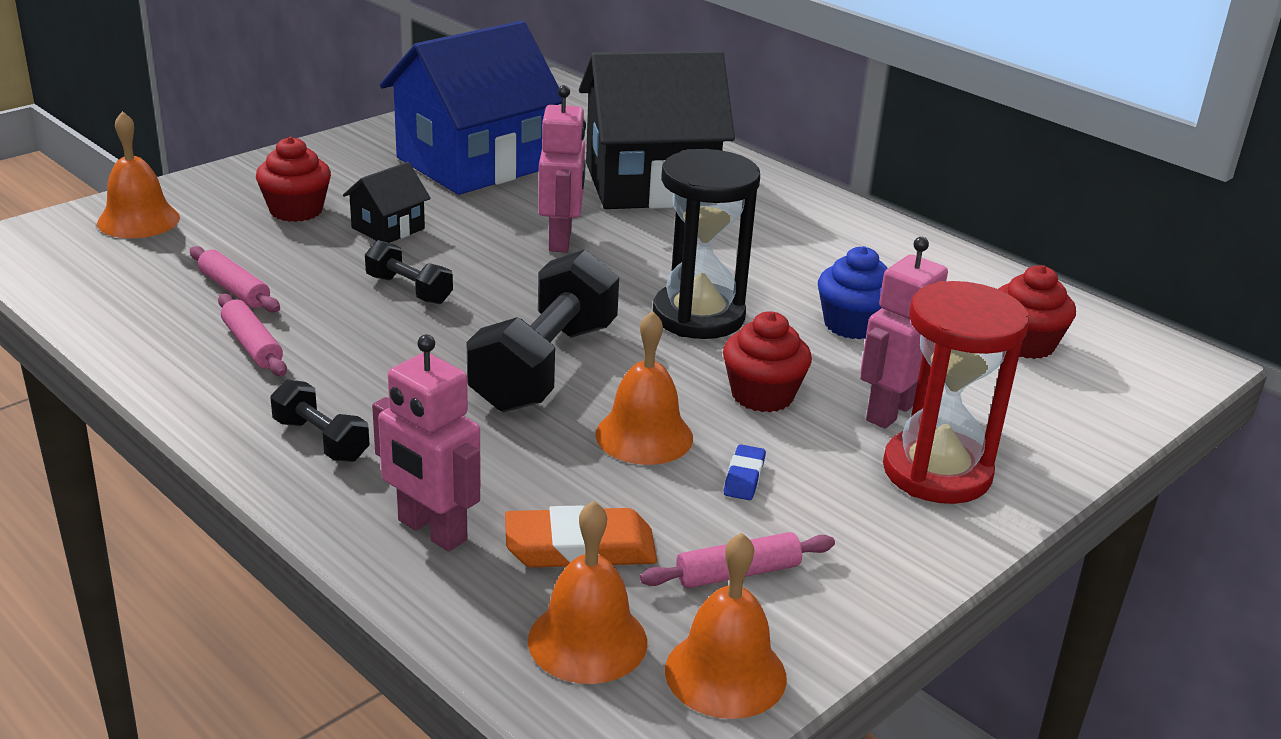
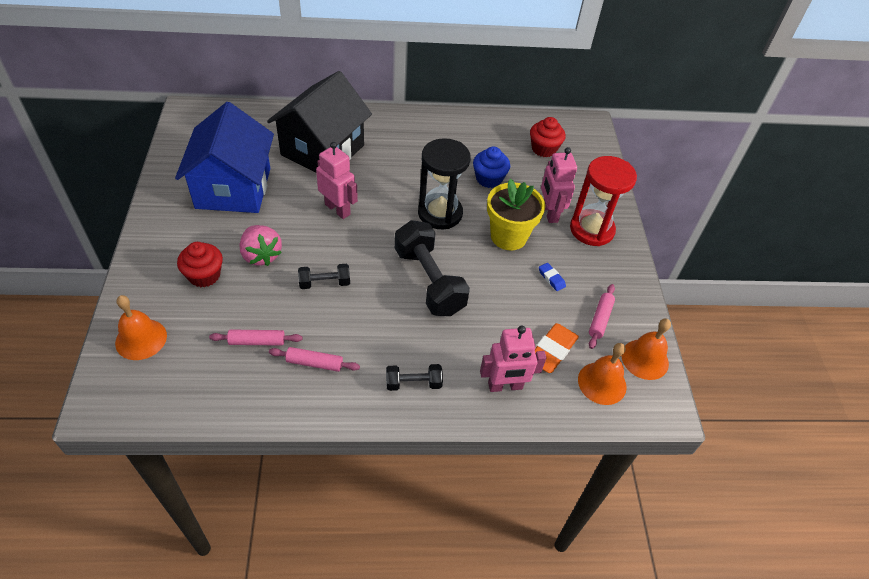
camera: 50 degrees left, 20 degrees up
black house [343,162,431,243] -> pink strawberry [239,225,282,266]
orange bell [595,311,693,465] -> none
red cupcake [723,311,812,412] -> yellow flower pot [487,179,545,250]

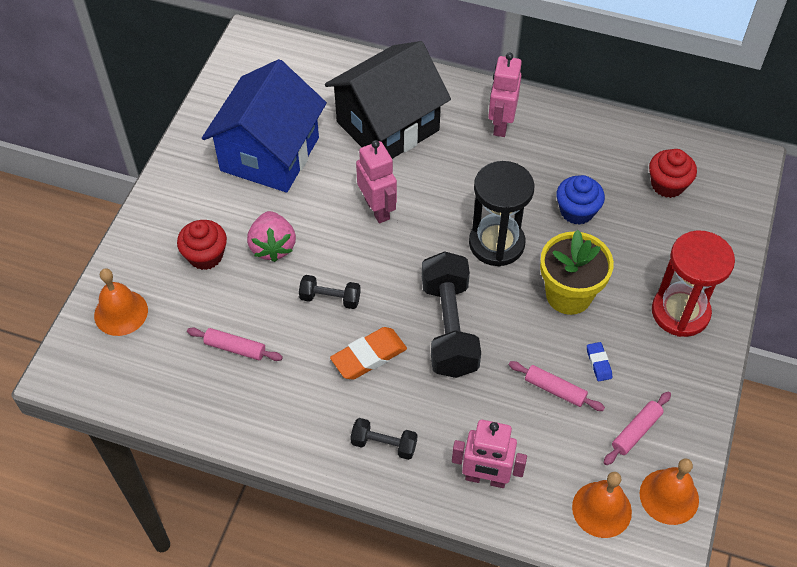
camera: 25 degrees right, 5 degrees up
pink rolling pin [269,347,360,372] -> pink rolling pin moved to [509,361,605,411]
orange eraser [535,323,579,373] -> orange eraser moved to [330,327,407,380]
pink robot [541,147,577,223] -> pink robot moved to [488,53,522,137]

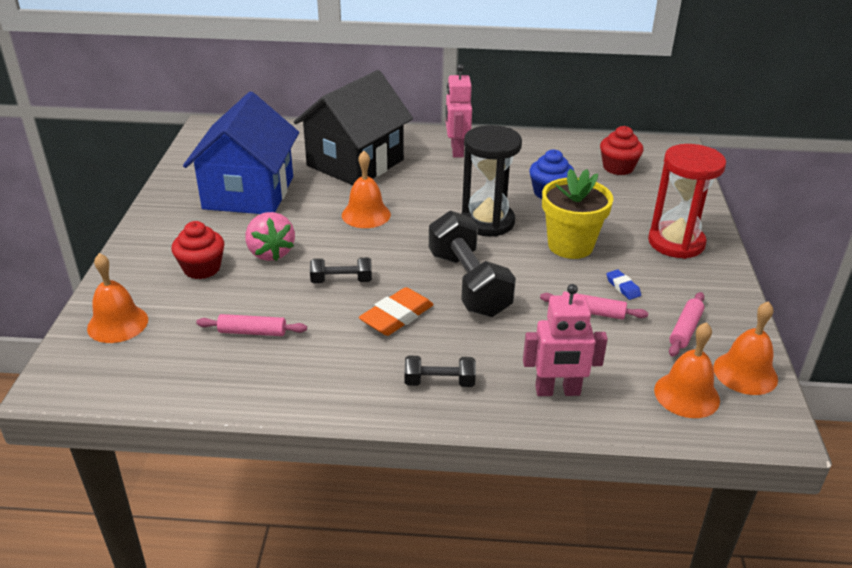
camera: 15 degrees left, 20 degrees down
pink robot [356,140,397,223] -> orange bell [342,151,391,228]

